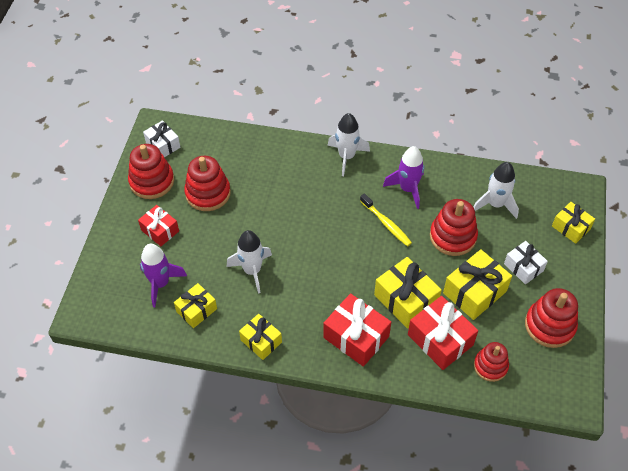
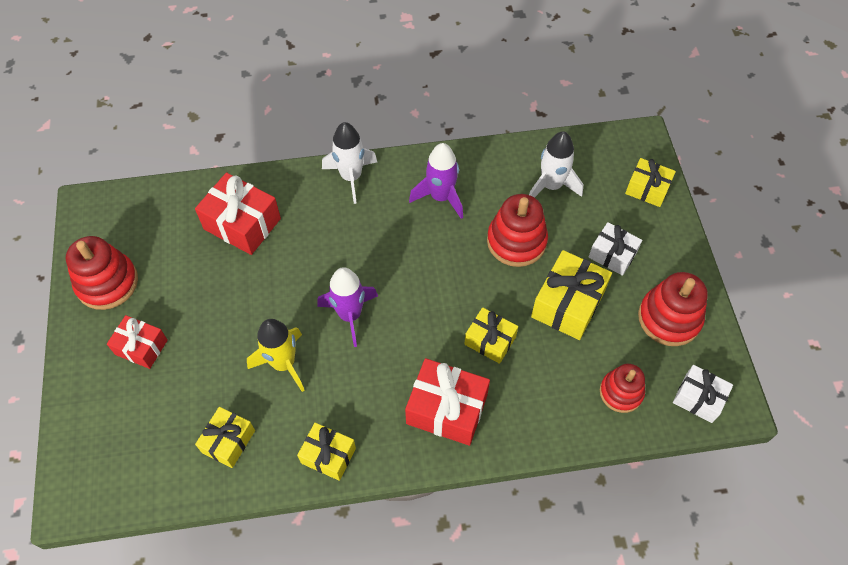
camera: 20 degrees left, 5 degrees up
purple rocket [140,244,187,307] -> purple rocket moved to [317,267,378,347]
white gift [143,120,181,157] -> white gift moved to [673,365,733,423]
red stacking toy [184,156,231,211] -> none
white rocket [227,230,272,294] -> yellow rocket [247,319,304,392]
yellow toothbrush [360,193,412,247] -> none
yellow gift [374,257,442,329] -> yellow gift [464,307,518,364], size x0.63
red gift [408,296,478,370] -> red gift moved to [195,172,281,255]

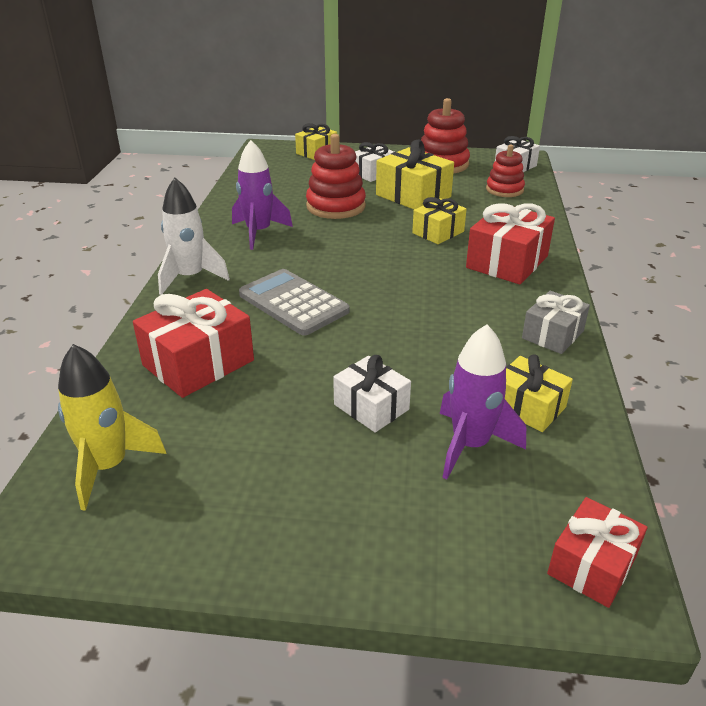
camera: 75 degrees left, 25 degrees down
red stacking toy [66,236,138,310] -> none
red gift [107,315,168,369] -> red gift moved to [547,497,647,608]
yellow rocket [247,319,304,392] -> yellow rocket moved to [58,344,166,511]
yellow gift [297,423,356,481] -> grey gift [522,291,590,354]
purple rocket [317,267,378,347] -> purple rocket moved to [440,324,526,480]
white rocket [529,131,583,198] -> none
none -> grey calculator [239,269,350,336]
none -> white gift [333,355,411,433]

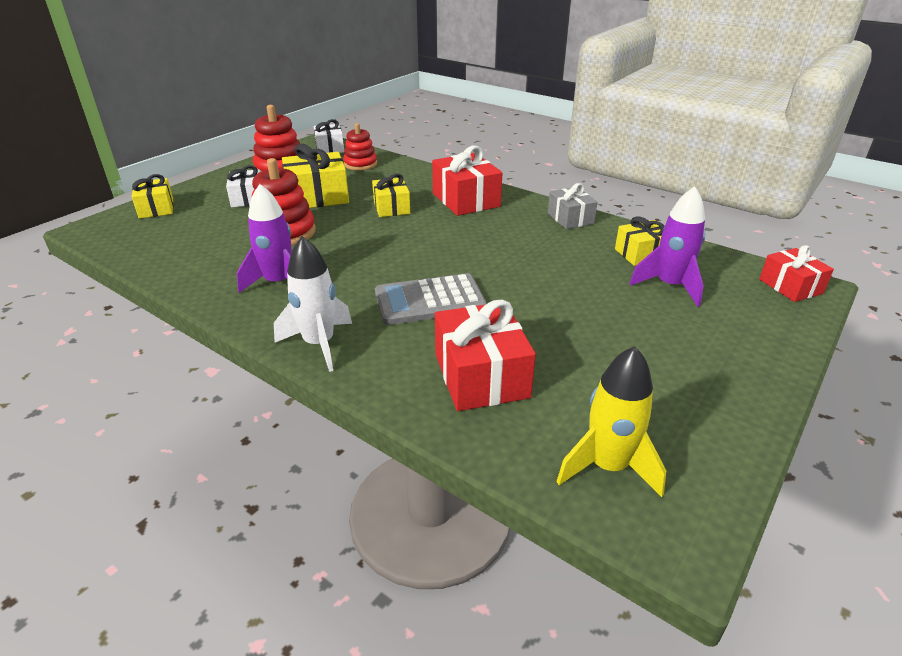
camera: 60 degrees left, 0 degrees up
white gift [333,355,411,433] -> none

